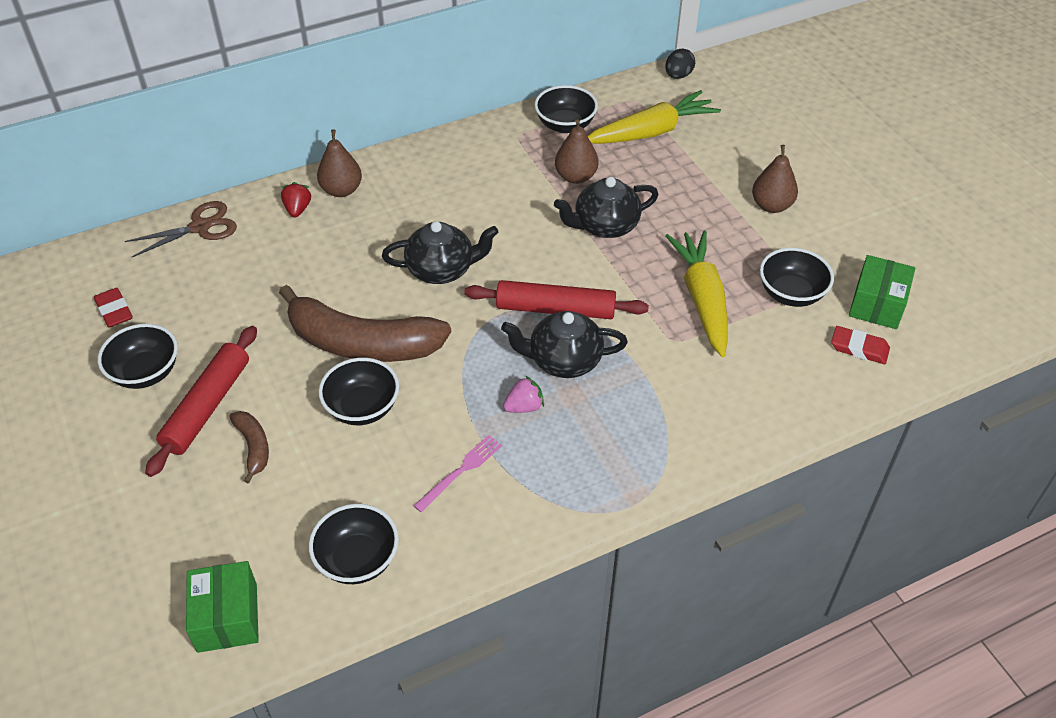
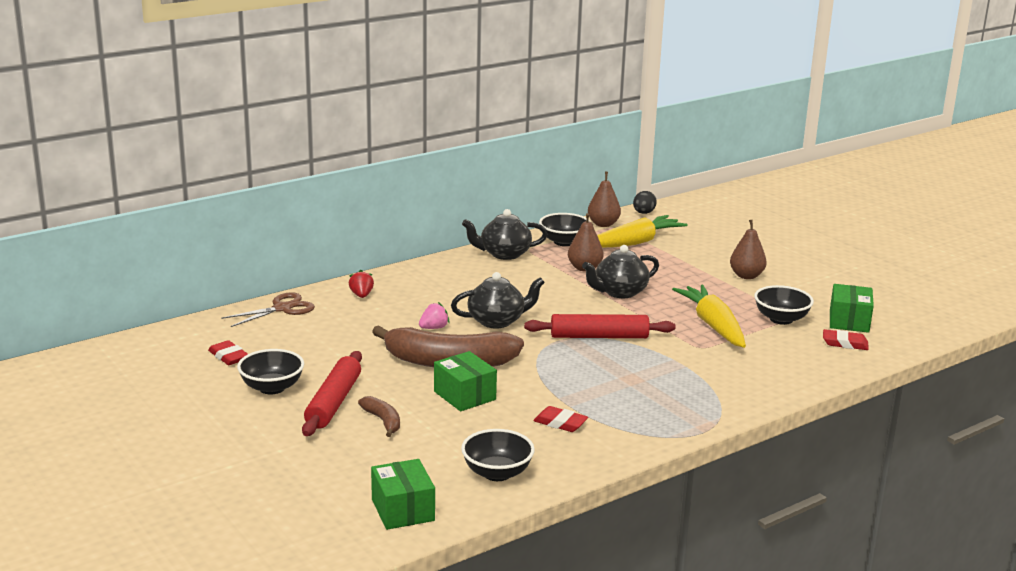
camera: 10 degrees left, 25 degrees down
brown pear [317,129,362,197] -> brown pear moved to [588,172,621,227]
black bowl [318,358,399,425] -> green box [434,351,497,411]
pink fork [413,435,502,512] -> red eraser [533,406,588,432]
black teapot [501,311,628,378] -> black teapot moved to [462,209,548,260]
pink strawberry [503,376,544,413] -> pink strawberry moved to [419,302,450,329]

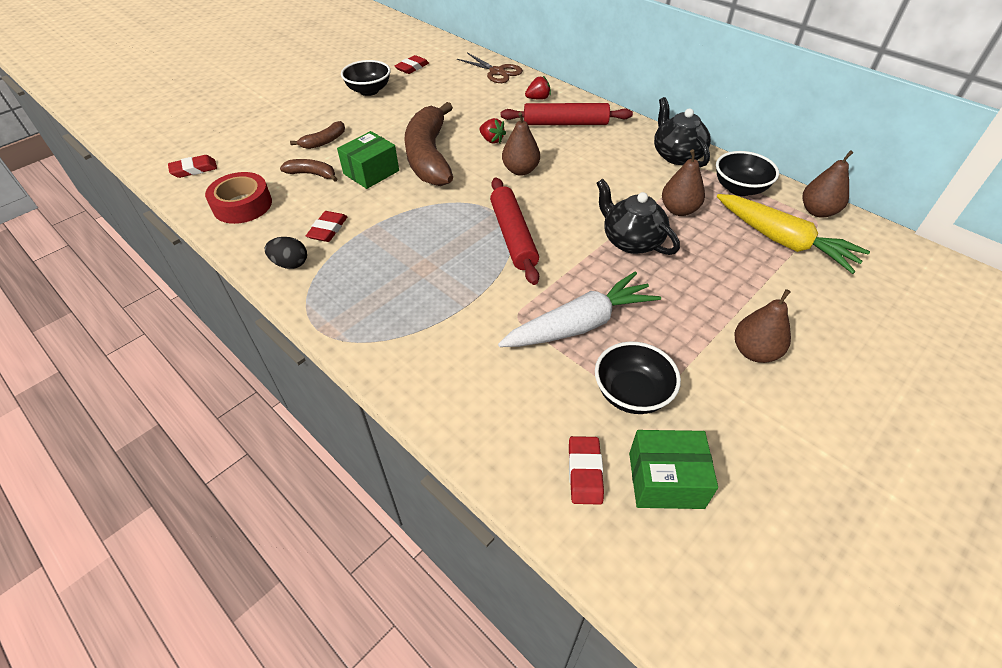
camera: 80 degrees right, 25 degrees up
red rolling pin [302,351,362,436] -> red rolling pin moved to [501,103,633,125]
green box [371,459,435,530] -> red eraser [168,155,217,178]
pink strawberry [419,302,450,329] -> red strawberry [479,118,506,144]
black teapot [451,272,545,329] -> brown pear [502,112,540,176]
black bowl [461,429,535,481] -> red tape [205,172,272,224]
black egg [633,191,657,214] -> black egg moved to [265,237,307,269]
yellow carrot [672,285,746,348] -> white carrot [498,271,661,347]
none -> brown banana [280,159,337,182]

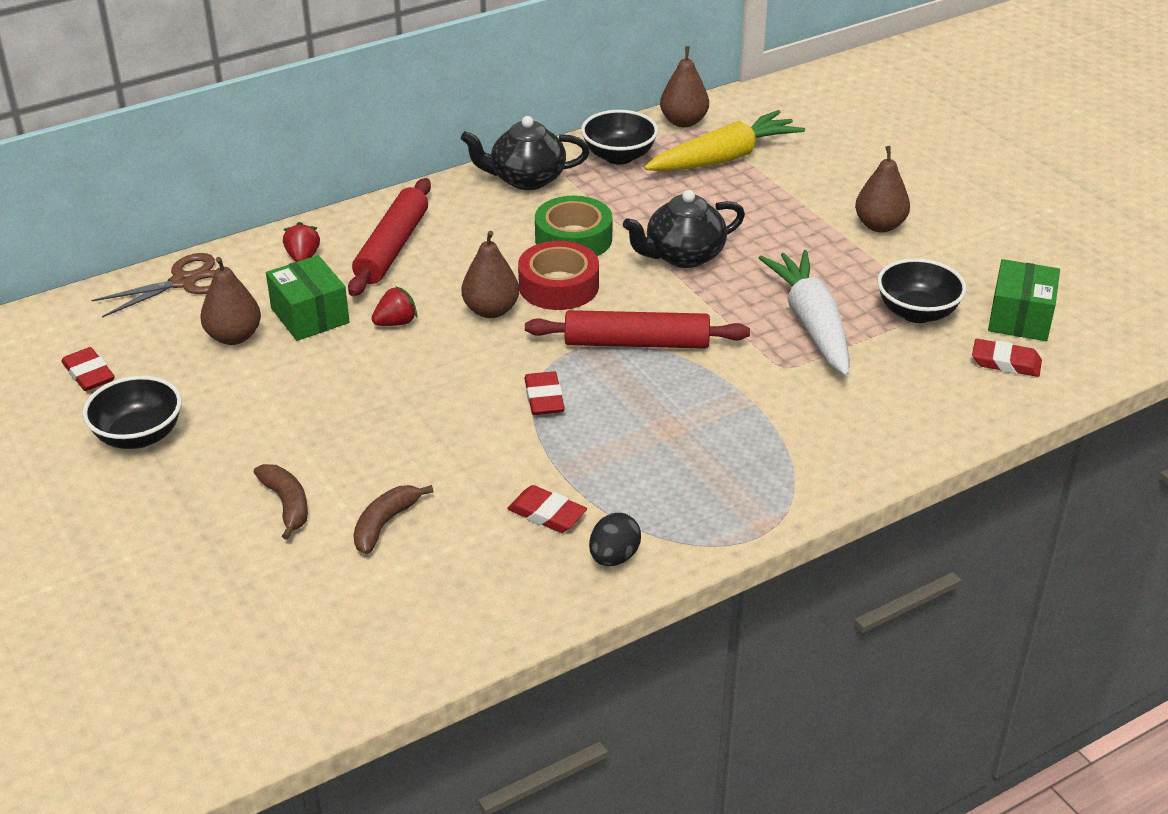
camera: 75 degrees left, 10 degrees down
red eraser [168,155,217,178] -> red eraser moved to [524,371,565,415]
red tape [205,172,272,224] -> red tape moved to [518,241,599,310]
green box [337,131,399,189] -> green box moved to [266,255,349,341]
brown banana [404,102,453,186] -> none
brown pear [662,149,705,216] -> brown pear moved to [200,257,261,345]
none -> green tape [535,196,613,256]

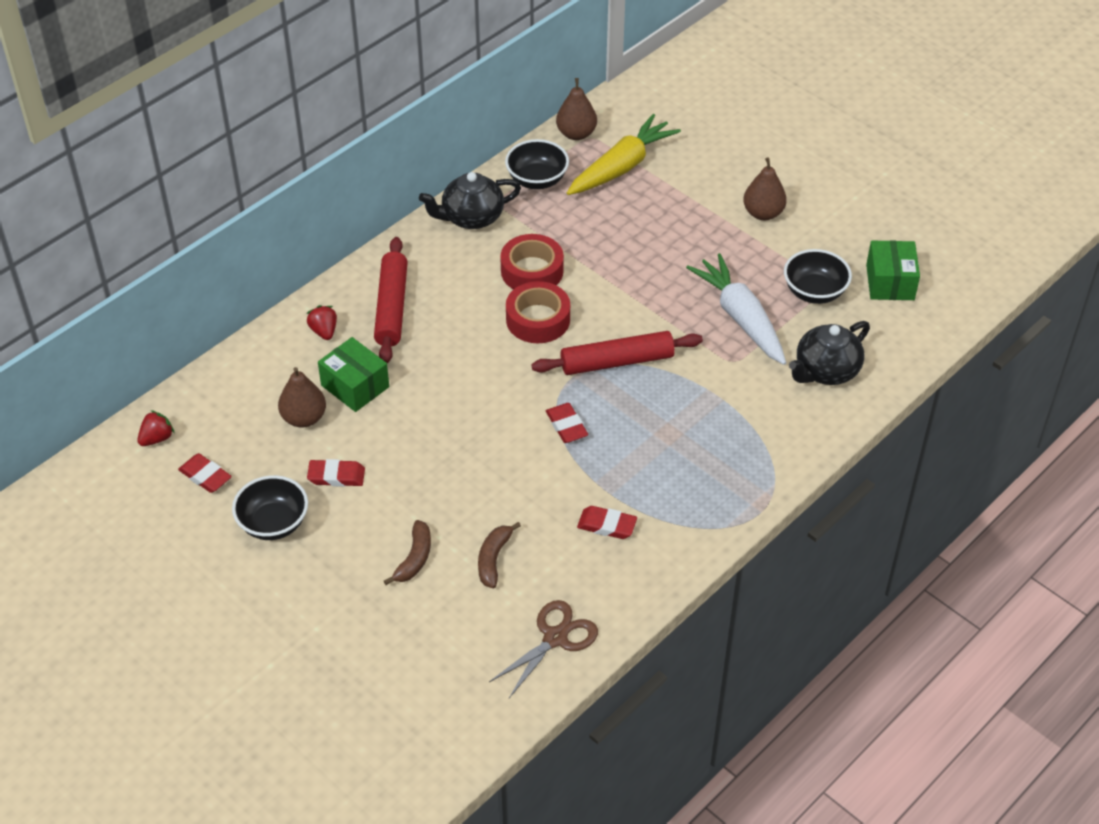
camera: 15 degrees left, 10 degrees up
brown scissors [91,253,215,318] -> brown scissors moved to [489,600,598,698]
brown banana [254,464,308,540] -> brown banana turned 60 degrees clockwise [384,520,431,585]
red strawberry [372,286,417,326] -> red strawberry moved to [137,410,175,446]
brown pear [462,231,519,318] -> none
green tape [535,196,613,256] -> red tape [500,234,564,289]
black egg [589,513,641,566] -> none
black teapot [623,190,745,268] -> black teapot moved to [789,321,870,385]
red eraser [972,339,1042,377] -> red eraser moved to [307,459,365,487]

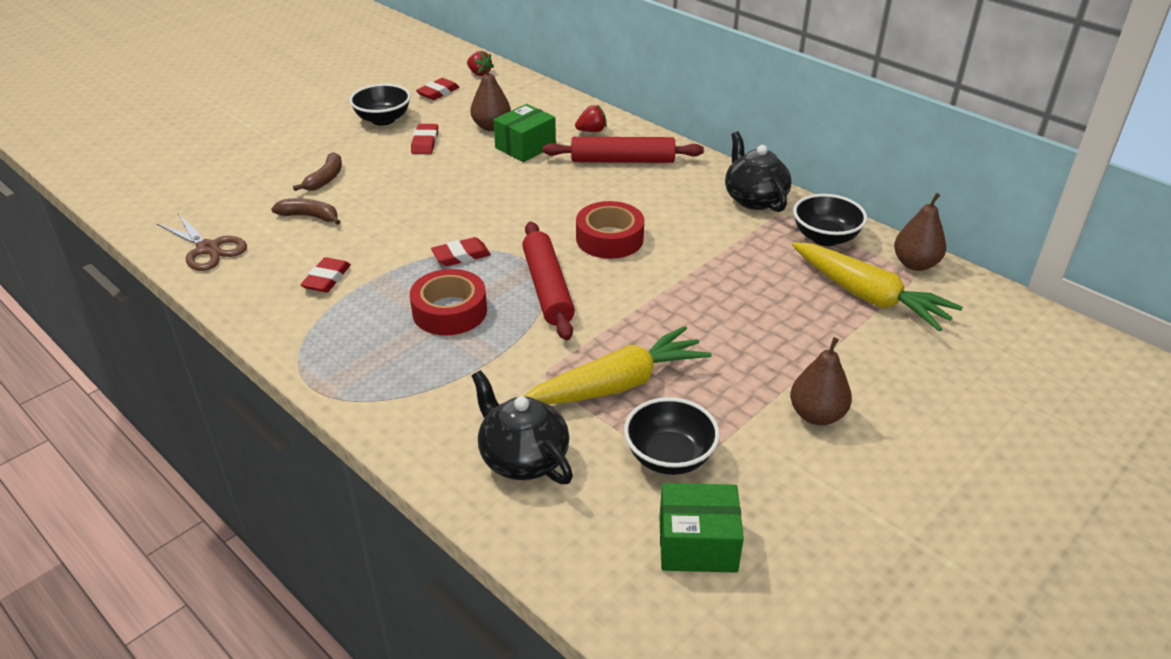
camera: 90 degrees right, 10 degrees down
brown banana [384,520,431,585] -> brown banana turned 90 degrees counterclockwise [293,152,342,191]
red tape [500,234,564,289] -> red tape moved to [410,269,487,335]
white carrot [686,253,786,365] -> yellow carrot [524,326,712,404]

